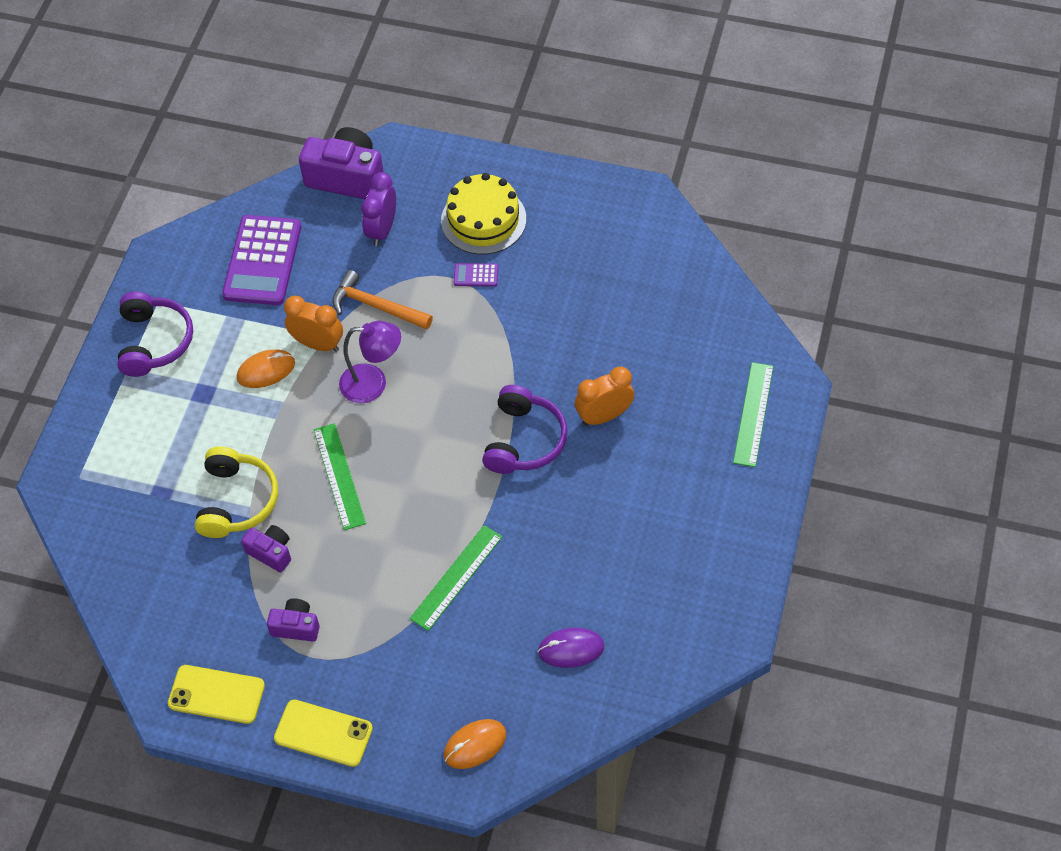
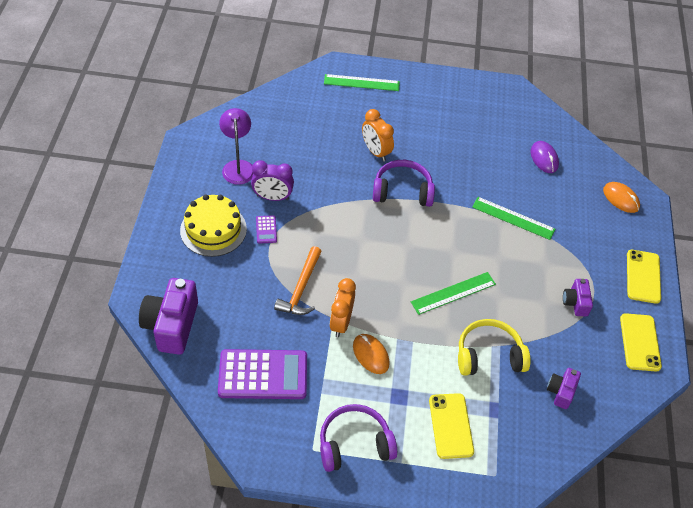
camera: 105 degrees left, 5 degrees down
purple camera [241,525,291,573] -> purple camera moved to [547,368,581,409]
purple lamp [339,321,401,403] -> purple lamp moved to [219,108,253,185]
purple clock [361,172,396,246] -> purple clock moved to [251,160,294,201]
none -> yellow phone [429,393,474,459]

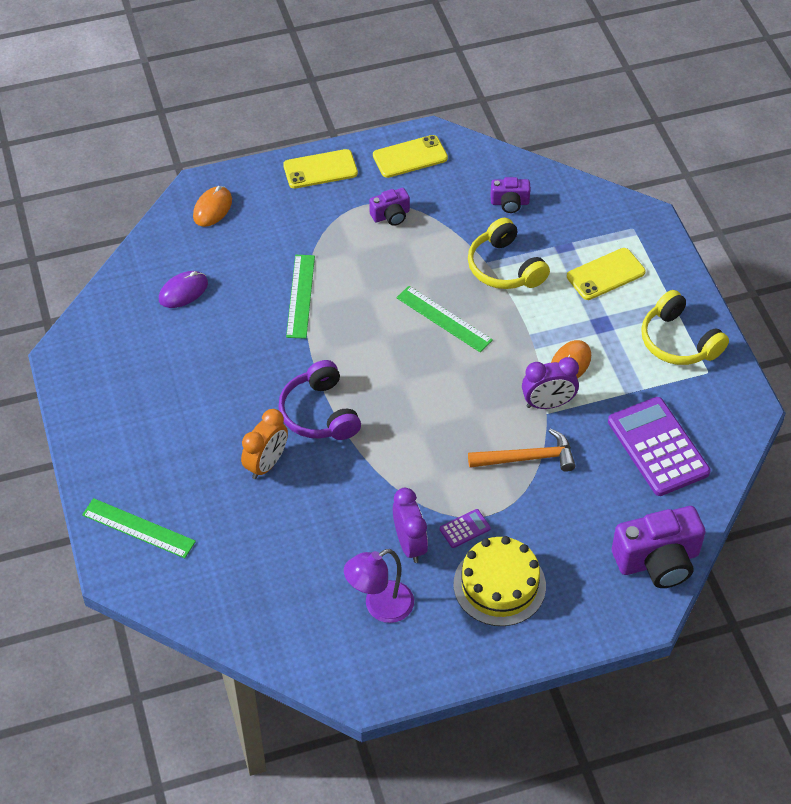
camera: 110 degrees left, 0 degrees up
purple headphones [320,404,397,472] -> yellow headphones [641,290,729,365]
green ruler [324,74,400,91] -> green ruler turned 45 degrees counterclockwise [82,498,196,558]
orange clock [330,278,356,337] -> purple clock [522,357,579,409]

